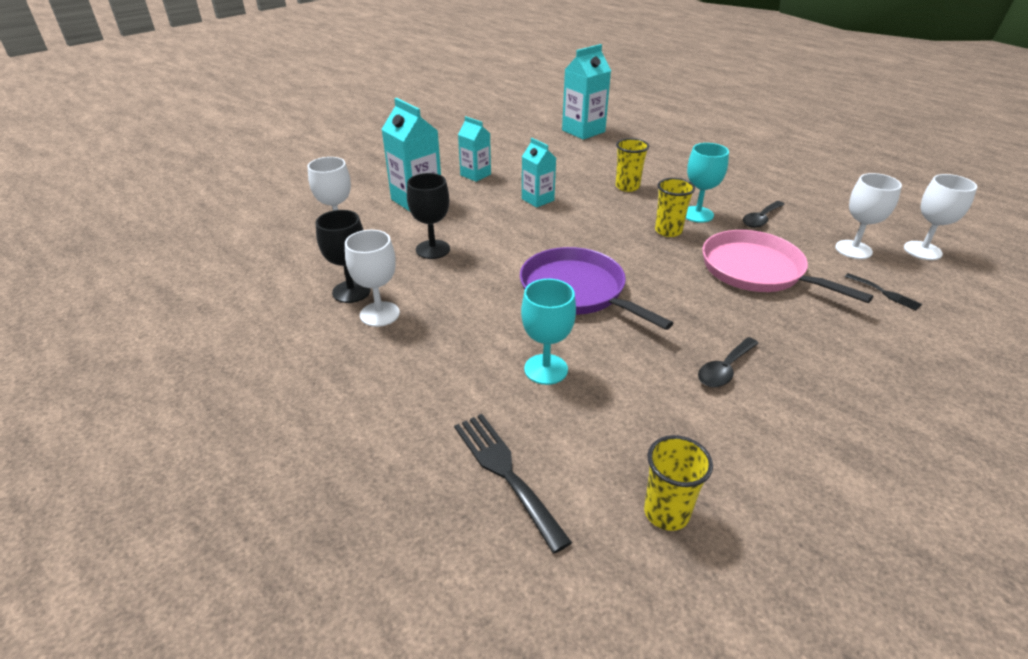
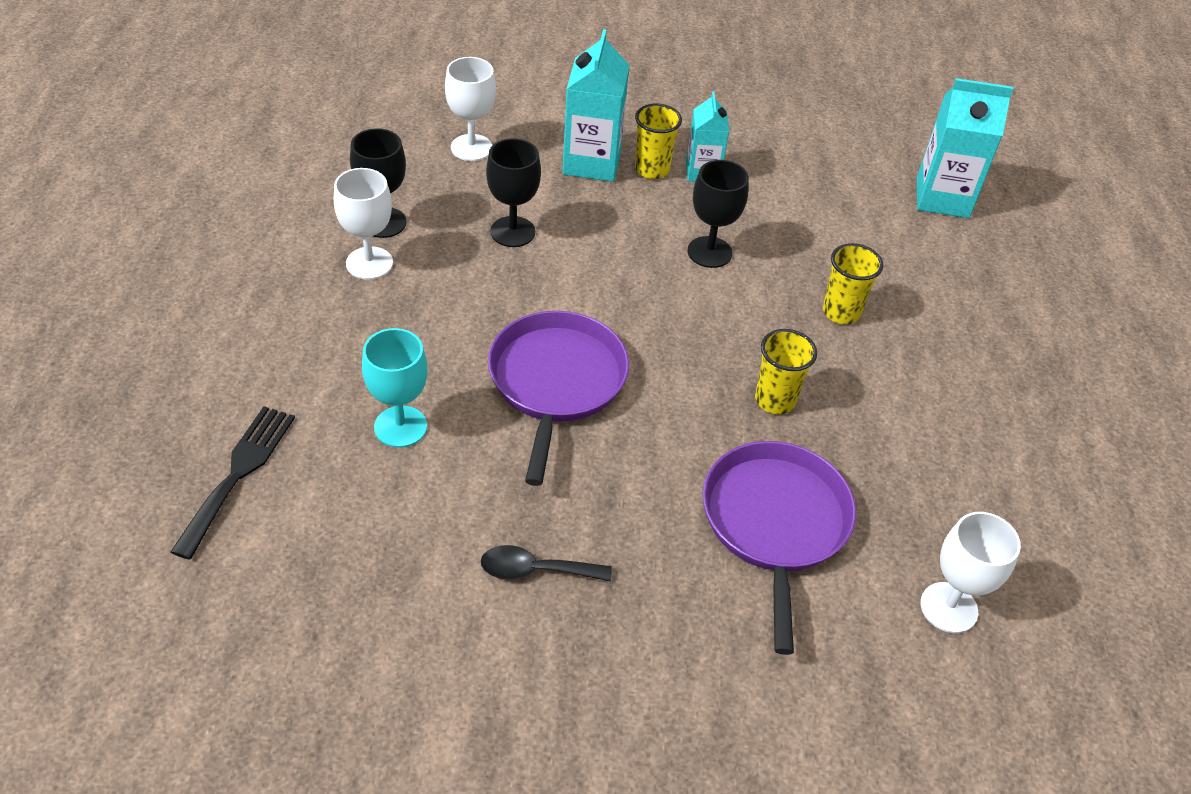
camera: 45 degrees right, 10 degrees up
turquoise carton [522,138,556,208] -> black goblet [688,160,749,268]
yellow cup [644,435,713,531] -> yellow cup moved to [635,103,682,179]
turquoise goblet [686,143,729,223] -> none
pink pan [702,230,874,303] -> purple pan [703,441,856,655]
black spoon [743,201,785,228] -> none
black fork [845,273,922,311] -> none
white goblet [904,174,977,260] -> none

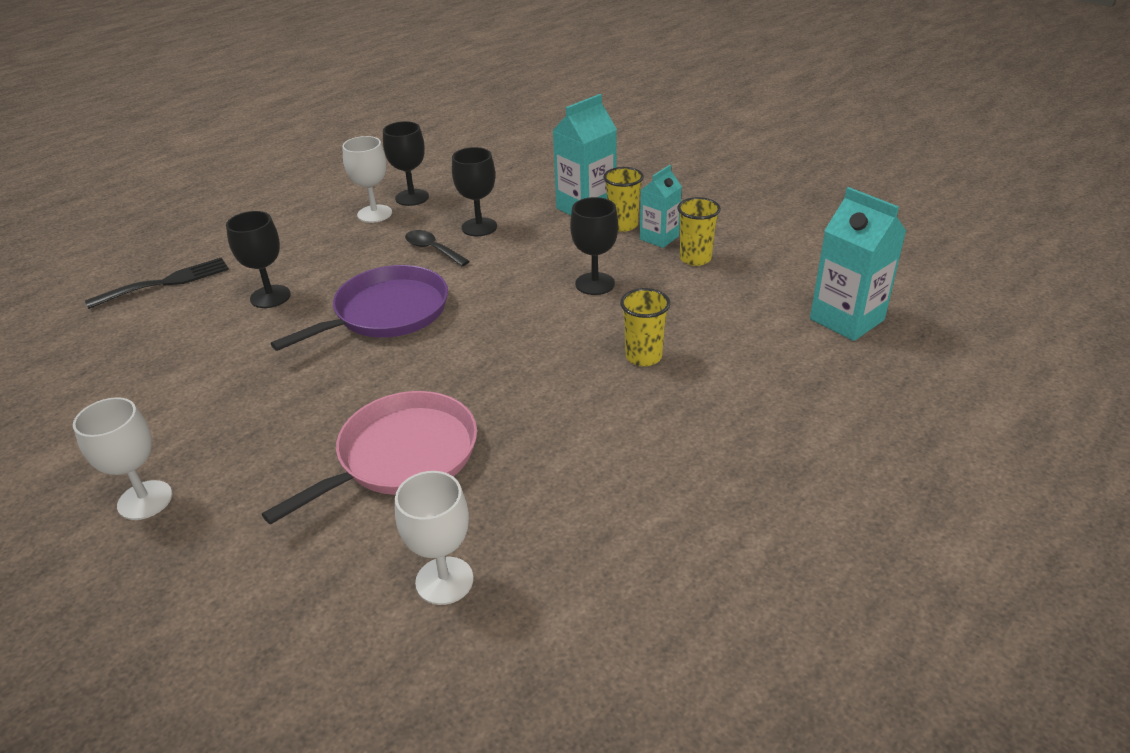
camera: 45 degrees right, 10 degrees down
turquoise goblet [362,328,428,448] -> black goblet [226,211,291,308]
white goblet [445,57,496,161] -> white goblet moved to [73,397,172,520]
black spoon [481,545,612,582] -> black spoon moved to [405,230,470,266]
purple pan [703,441,856,655] -> pink pan [262,391,477,525]
yellow cup [755,329,817,414] -> yellow cup moved to [677,197,721,266]

